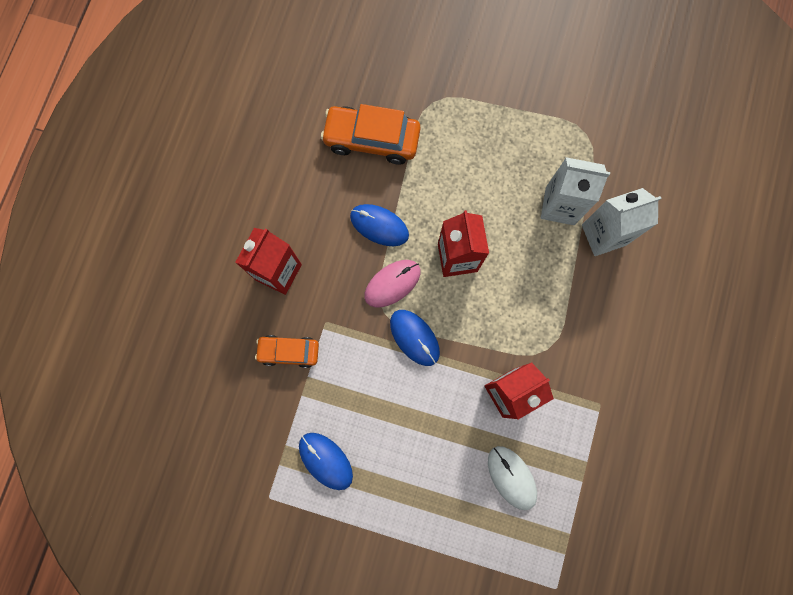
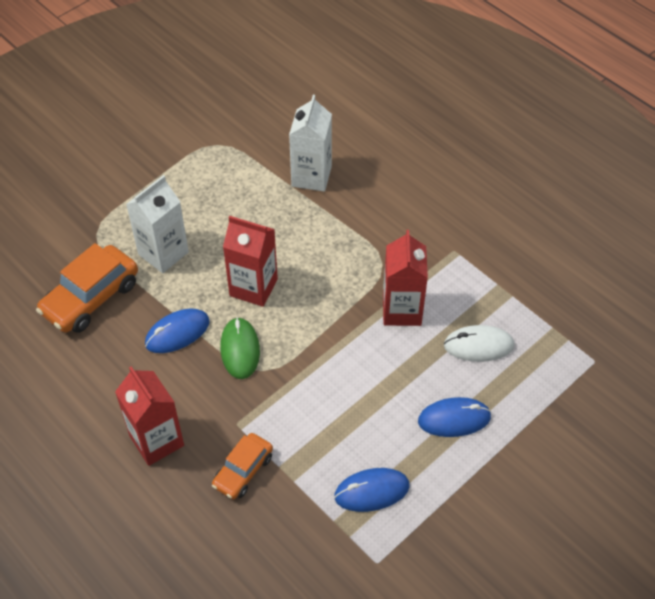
camera: 60 degrees left, 25 degrees down
pink mouse [365,260,420,307] -> green mouse [220,317,260,379]
blue mouse [390,310,440,366] -> blue mouse moved to [418,397,492,437]
white carton [541,157,610,225] -> white carton moved to [126,175,189,273]

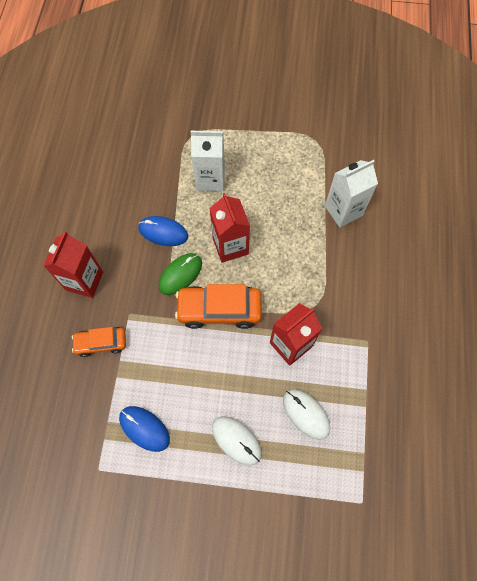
camera: 50 degrees right, 15 degrees up
orange car [36,243,138,333] -> orange car moved to [175,284,262,329]
blue mouse [418,397,492,437] -> white mouse [212,416,262,466]

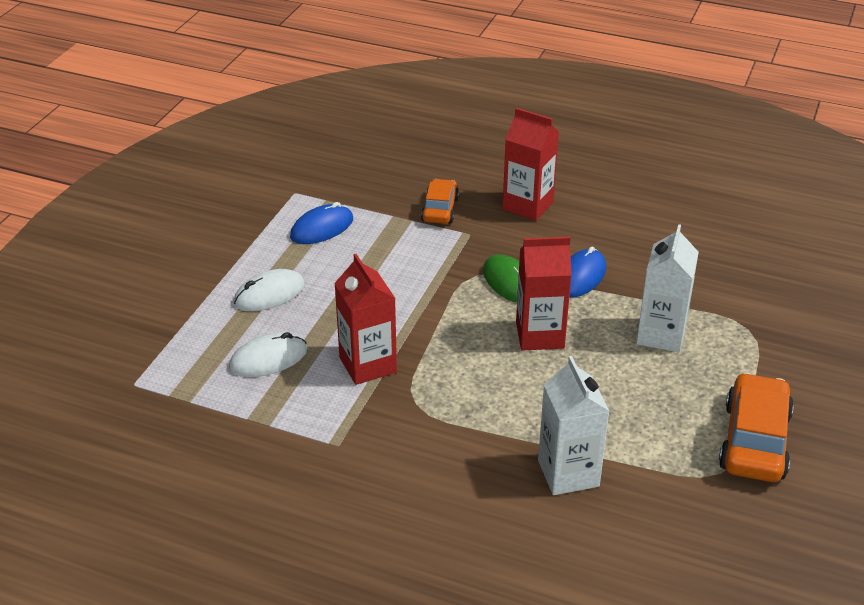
camera: 105 degrees right, 30 degrees down
orange car [175,284,262,329] -> orange car moved to [719,372,794,482]

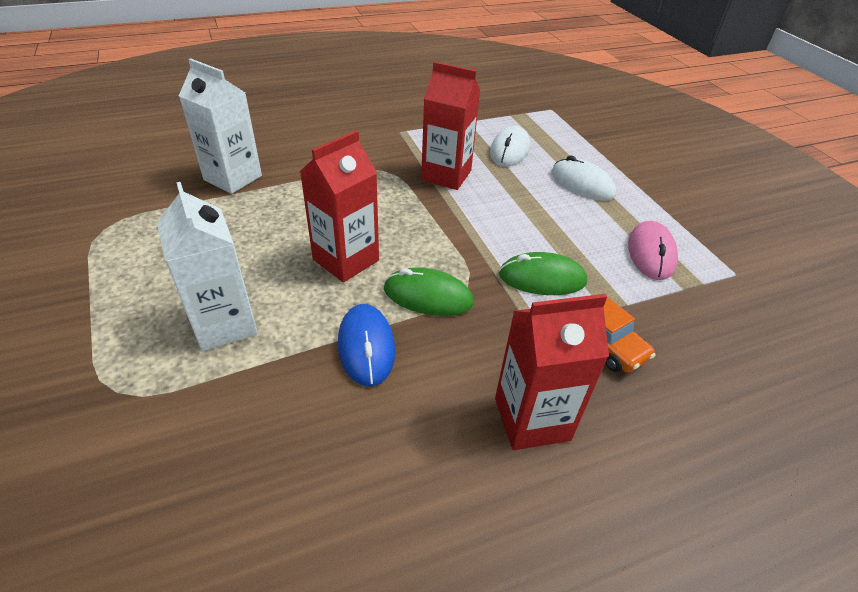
camera: 135 degrees right, 5 degrees up
white mouse [233,269,305,311] -> white mouse turned 60 degrees counterclockwise [551,155,616,201]
blue mouse [290,202,353,244] -> pink mouse [628,221,678,280]
orange car [719,372,794,482] -> none
none -> green mouse [499,252,587,295]

